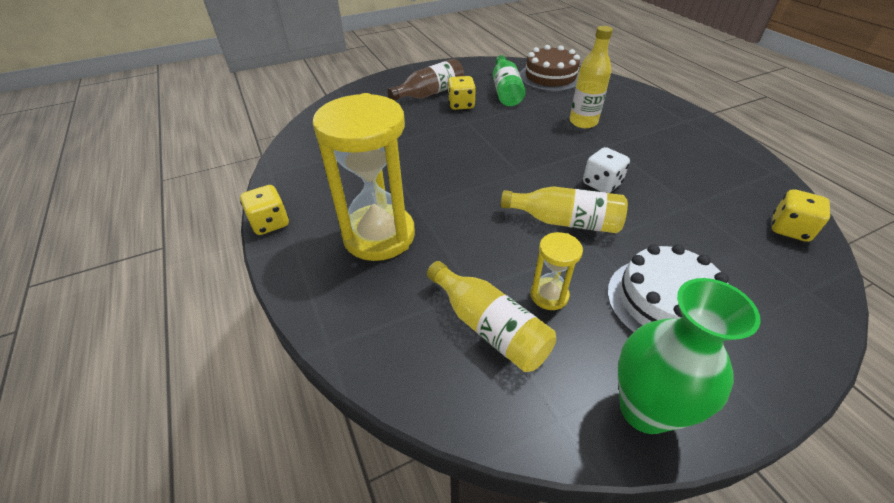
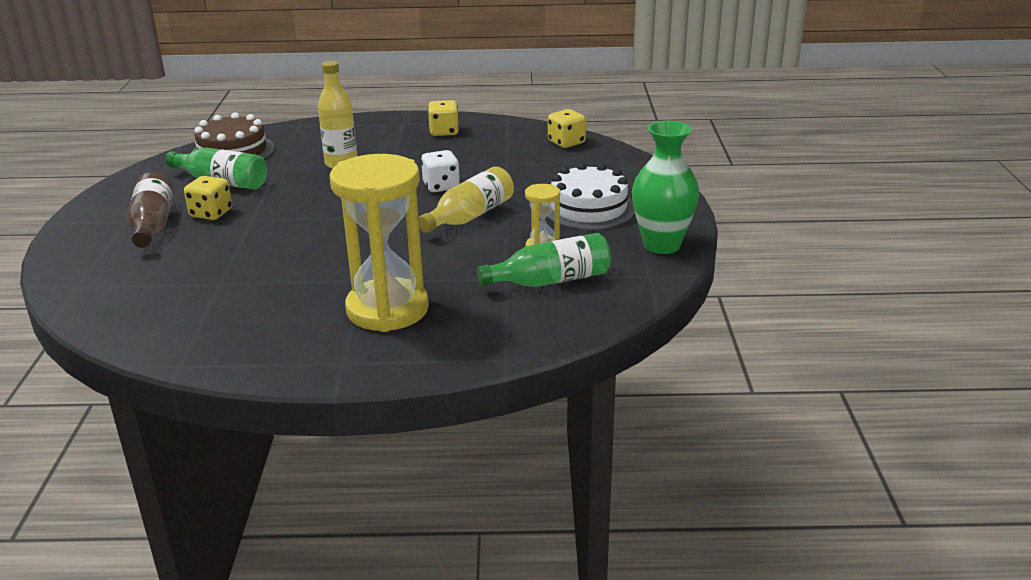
camera: 65 degrees left, 15 degrees down
yellow dice [240,185,289,235] -> yellow dice moved to [428,100,459,136]
yellow bottle [427,261,556,372] -> green bottle [477,233,611,287]

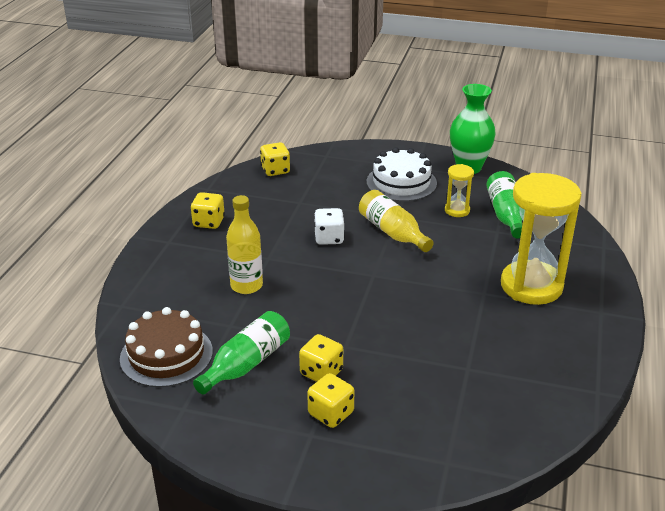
camera: 75 degrees left, 5 degrees up
brown bottle [127,172,173,248] -> yellow dice [307,373,354,428]

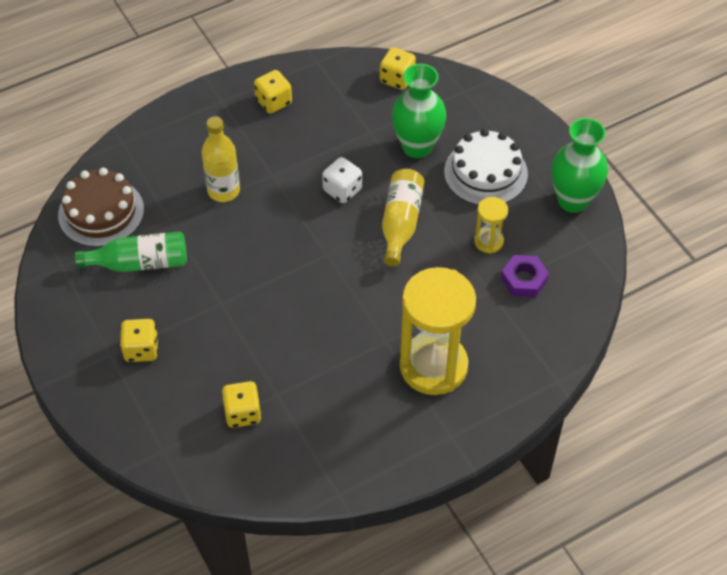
camera: 45 degrees right, 20 degrees up
yellow dice [299,334,343,382] -> yellow dice moved to [222,381,262,428]
green bottle [486,171,523,239] -> purple nut [501,255,549,297]
none -> green vase [392,64,446,158]

